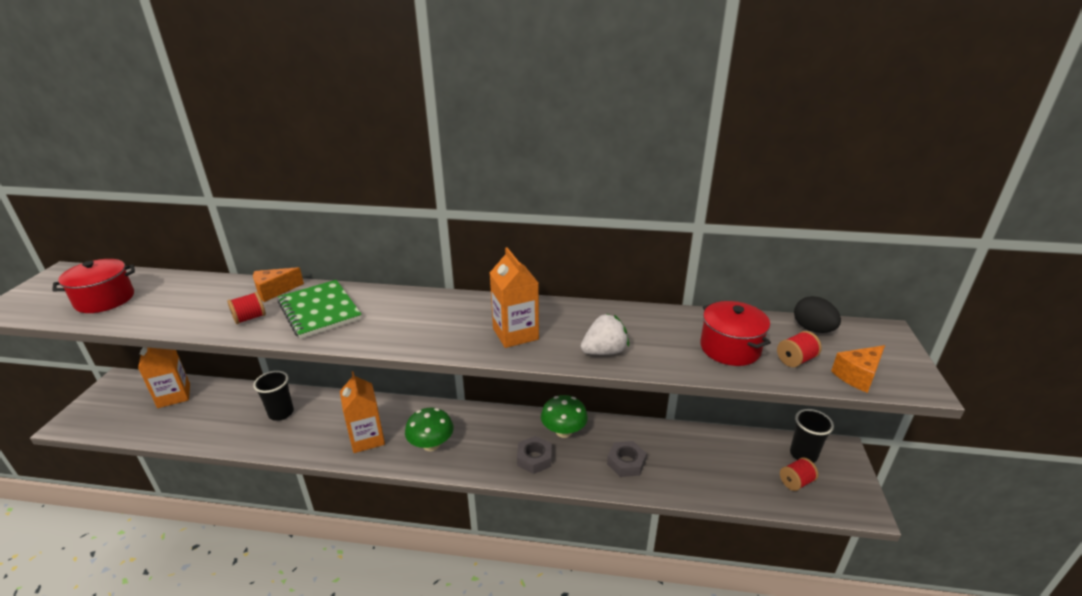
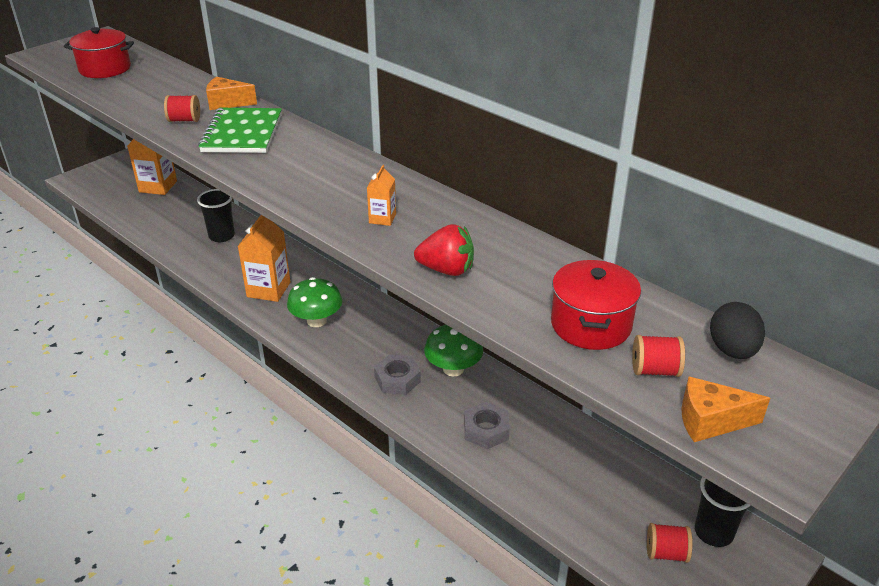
camera: 35 degrees right, 5 degrees up
orange carton [490,247,539,348] -> orange carton [367,165,396,226], size x0.52
white strawberry [581,313,629,355] -> red strawberry [414,224,474,276]

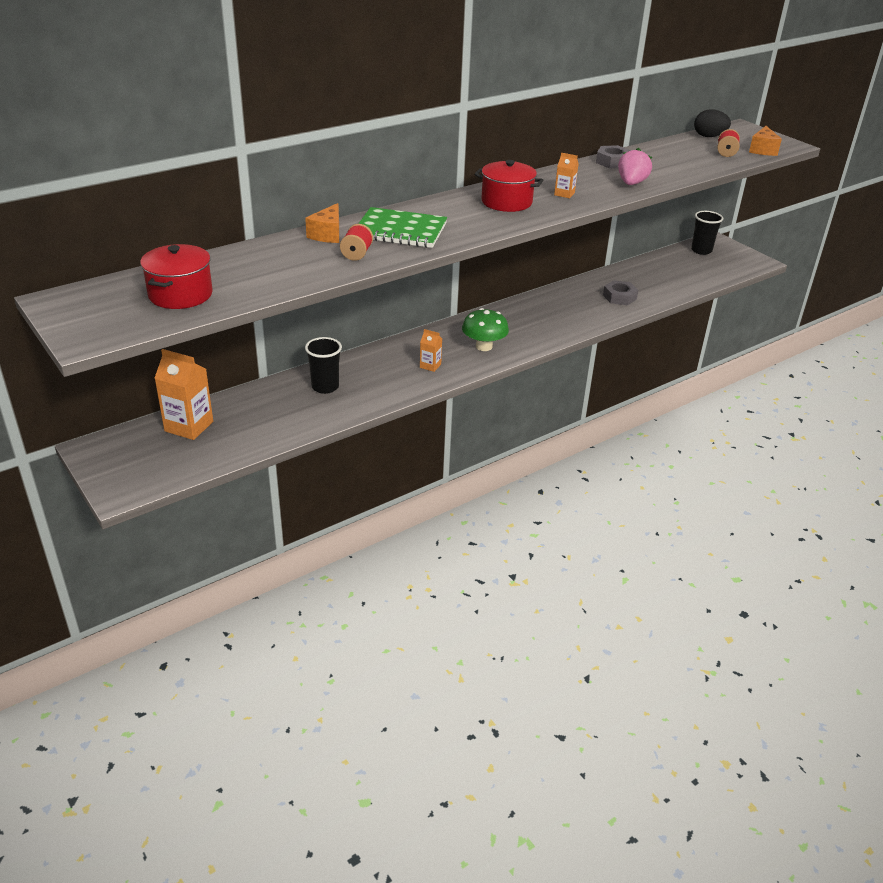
camera: 80 degrees left, 0 degrees up
orange carton [237,215,290,302] -> orange carton [420,329,442,372], size x0.52
grey nut [374,354,421,395] -> grey nut moved to [596,145,631,168]
red strawberry [414,224,474,276] -> pink strawberry [618,148,652,185]
green mushroom [424,325,483,376] -> none
red pot [551,260,641,350] -> red pot moved to [475,160,543,212]
red spool [647,523,692,563] -> none

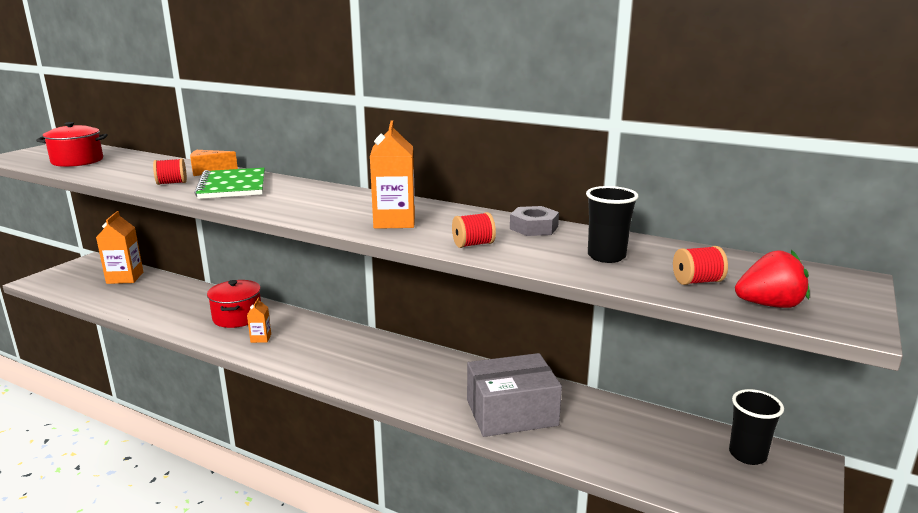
camera: 65 degrees right, 15 degrees down
black cup [305,337,342,394] -> black cup moved to [586,186,638,263]
green mushroom [462,308,509,351] -> none
red pot [475,160,543,212] -> red pot moved to [207,280,261,328]
orange carton [554,153,579,198] -> orange carton [370,120,415,229], size x1.92
grey nut [603,280,638,305] -> grey box [467,353,562,437]
pink strawberry [618,148,652,185] -> red spool [452,212,496,248]
black egg [694,109,731,137] -> none
orange cheese [749,126,782,156] -> red strawberry [735,250,810,308]

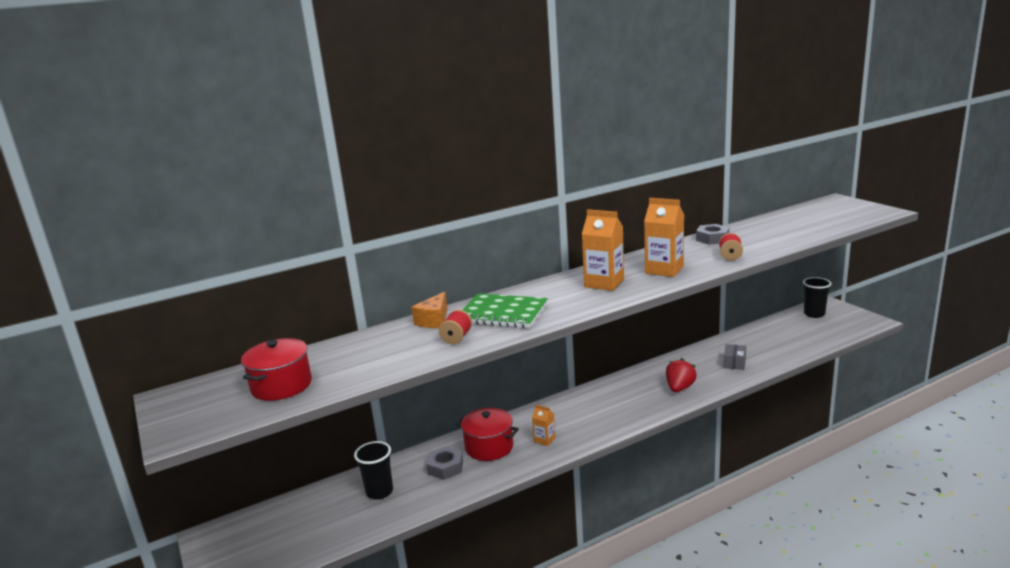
camera: 55 degrees left, 0 degrees up
orange carton [96,211,143,284] -> orange carton moved to [582,209,624,291]
grey box [467,353,562,437] -> grey box [723,344,746,370], size x0.46
black cup [586,186,638,263] -> black cup moved to [354,441,393,499]
red spool [673,246,728,285] -> none
red strawberry [735,250,810,308] -> red strawberry moved to [666,358,697,392]
none -> grey nut [426,446,463,480]

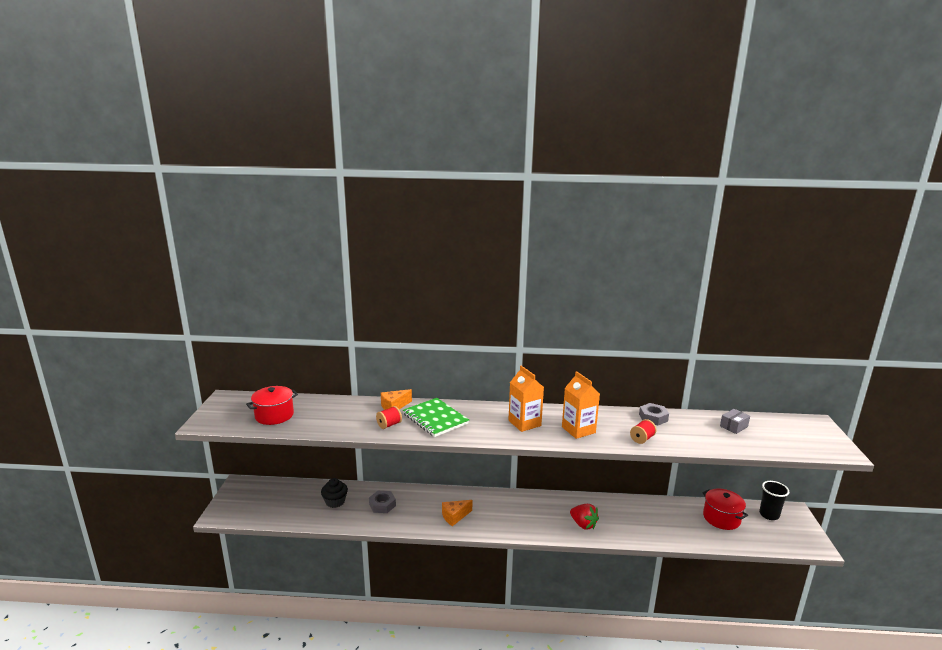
camera: 30 degrees right, 0 degrees up
black cup [354,441,393,499] -> black cupcake [321,478,348,508]
red pot [456,408,519,461] -> red pot moved to [702,489,748,530]
orange carton [532,404,555,446] -> orange cheese [442,500,472,526]
red strawberry [666,358,697,392] -> red strawberry turned 75 degrees clockwise [570,504,599,530]
grey box [723,344,746,370] -> grey box moved to [720,409,750,434]

